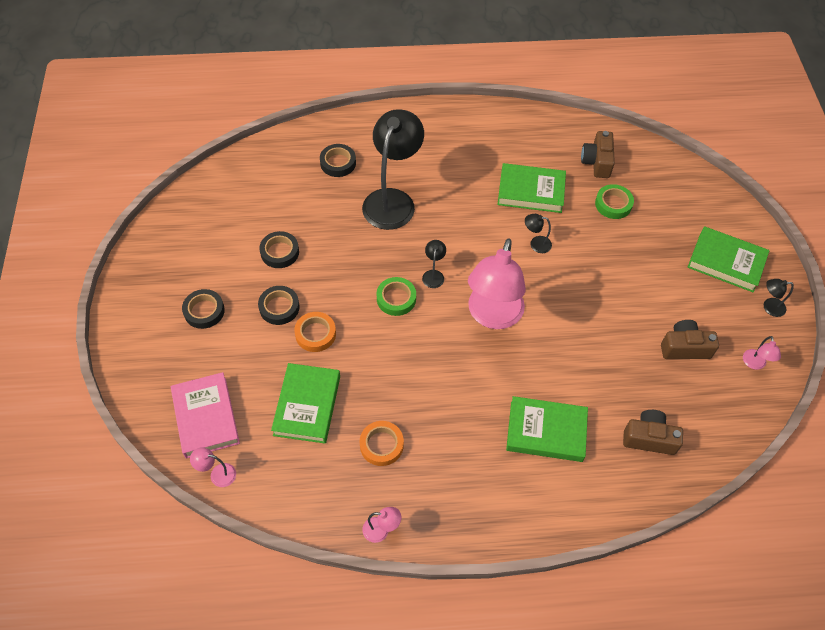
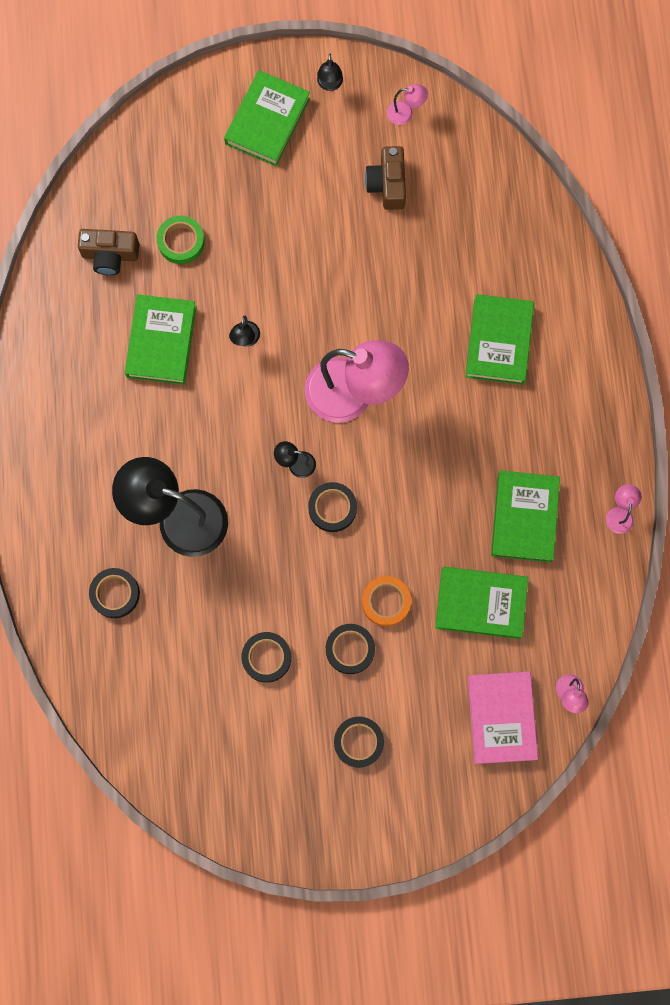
camera: 90 degrees left, 20 degrees up
pink book [171,372,240,459] -> pink book turned 75 degrees counterclockwise [468,671,538,764]
orange tape [360,421,404,466] -> green book [491,470,560,563]
green tape [377,277,416,316] -> black tape [308,482,357,532]
brown camera [623,410,683,455] -> none

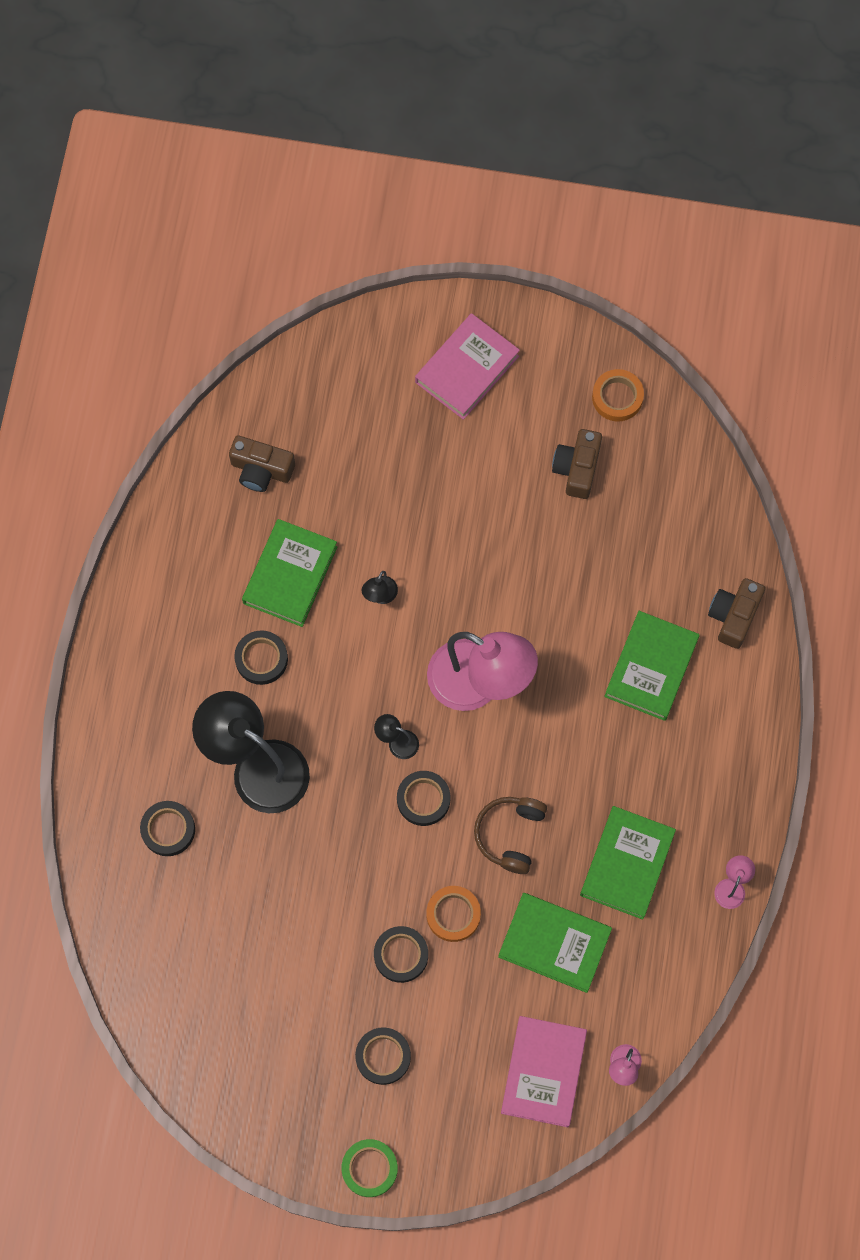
camera: 15 degrees right, 5 degrees down
green tape [157,216,205,264] -> green tape moved to [341,1139,398,1197]
green book [224,70,310,166] -> pink book [415,313,520,420]
black tape [241,632,291,683] -> black tape moved to [234,630,288,685]
black lamp [317,54,343,91] -> none
pink lamp [387,84,428,125] -> orange tape [592,369,644,422]
none -> brown headphones [474,797,547,874]
none -> brown camera [708,578,765,649]

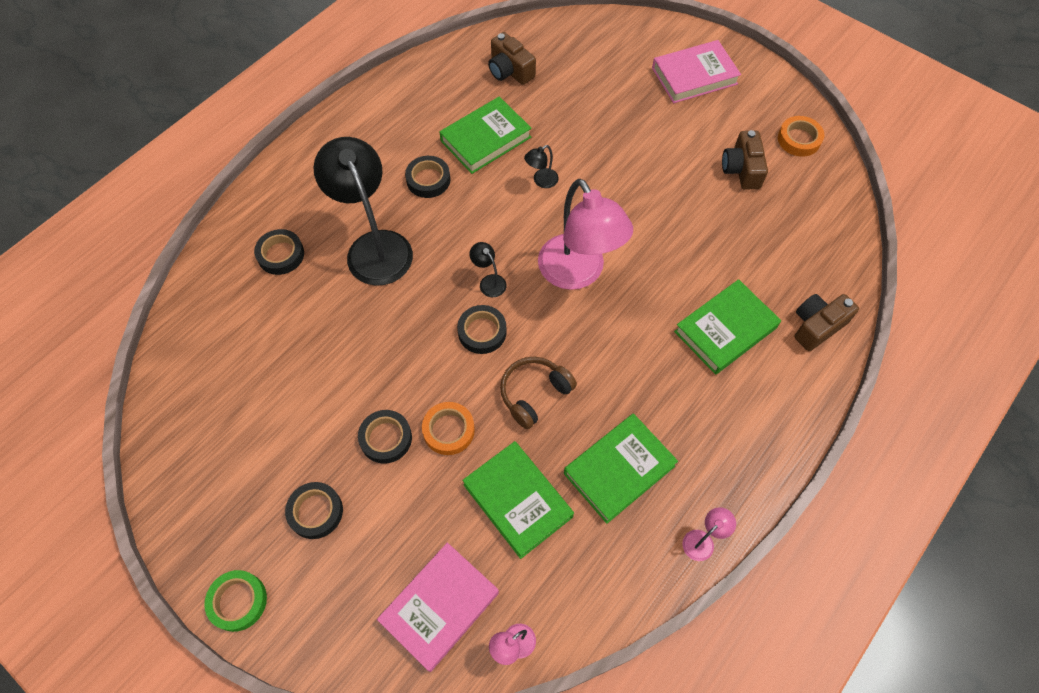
camera: 30 degrees right, 10 degrees down
brown camera [552,429,602,499] -> brown camera turned 45 degrees counterclockwise [722,130,768,190]

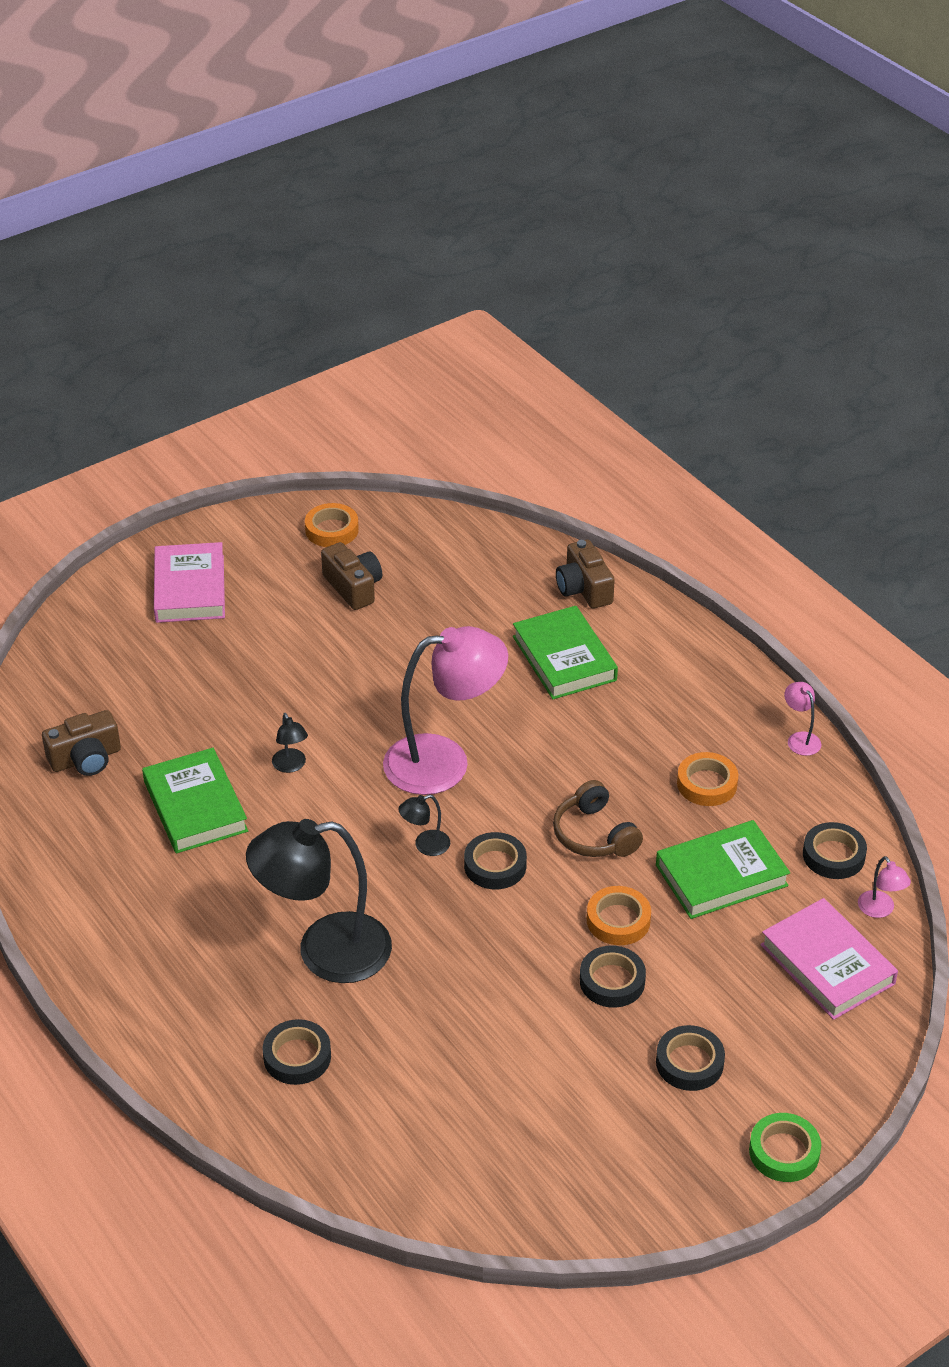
camera: 75 degrees left, 20 degrees down
black tape [405,156,450,198] -> black tape moved to [803,822,867,879]
green book [564,413,678,524] -> orange tape [677,752,738,806]
brown camera [722,130,768,190] -> brown camera turned 135 degrees counterclockwise [321,542,382,610]

